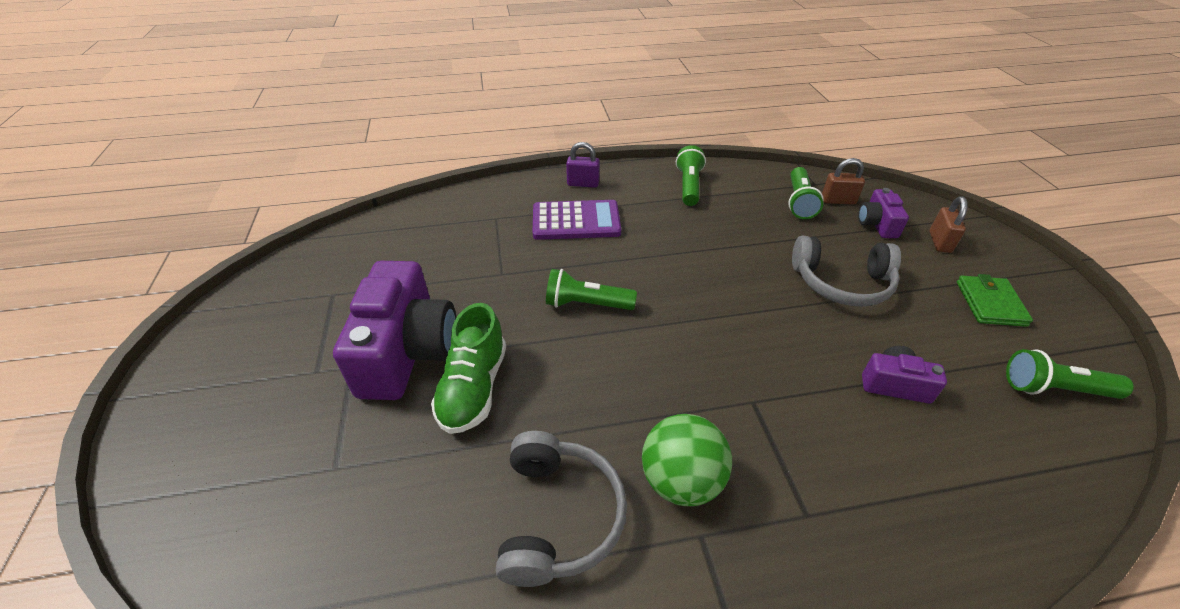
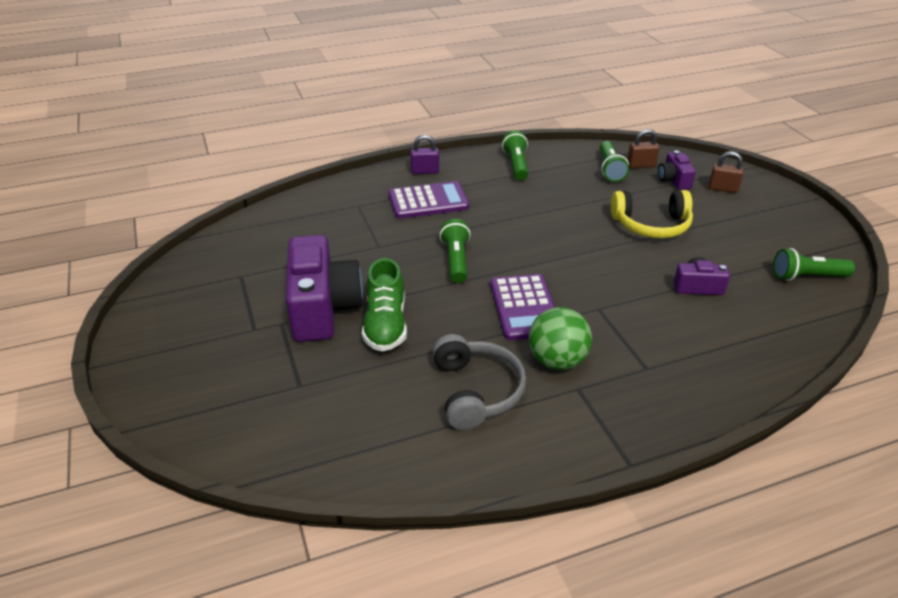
camera: 10 degrees left, 5 degrees down
green flashlight [546,269,637,310] -> green flashlight turned 90 degrees clockwise [440,219,471,283]
grey headphones [792,236,901,306] -> yellow headphones [611,190,693,238]
brown padlock [929,196,968,253] -> brown padlock turned 75 degrees counterclockwise [709,151,744,193]
green wallet [957,274,1033,327] -> none
none -> purple calculator [490,274,555,340]

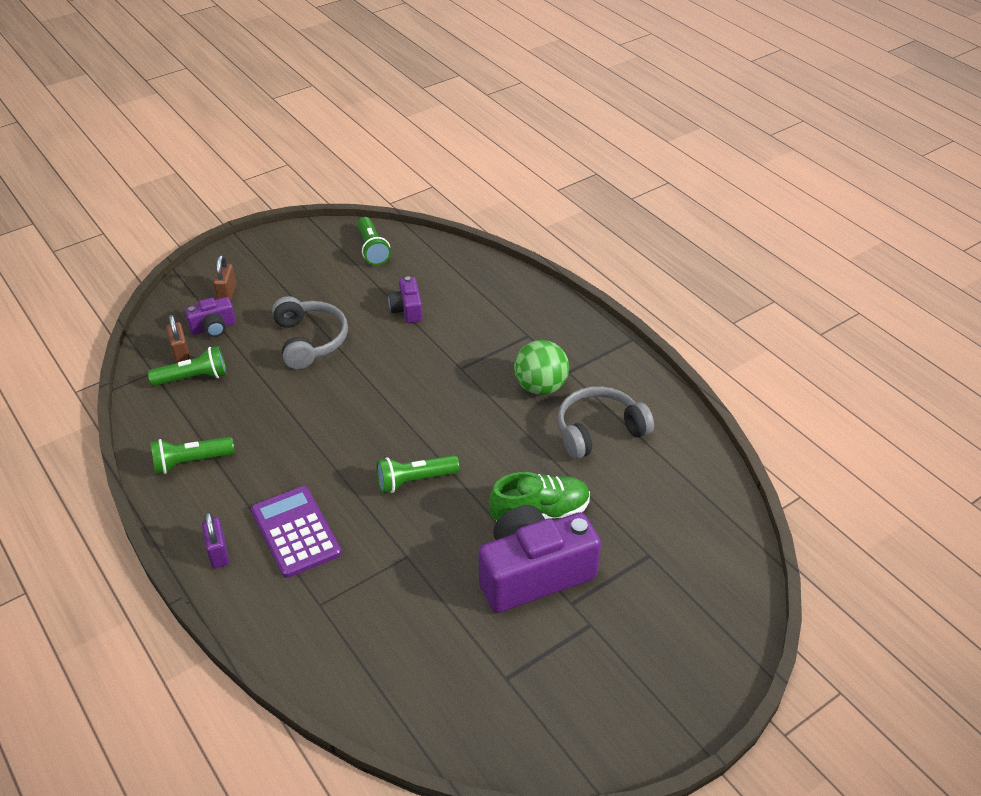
camera: 105 degrees left, 5 degrees up
purple calculator [490,274,555,340] -> none
yellow headphones [611,190,693,238] -> grey headphones [272,296,348,369]

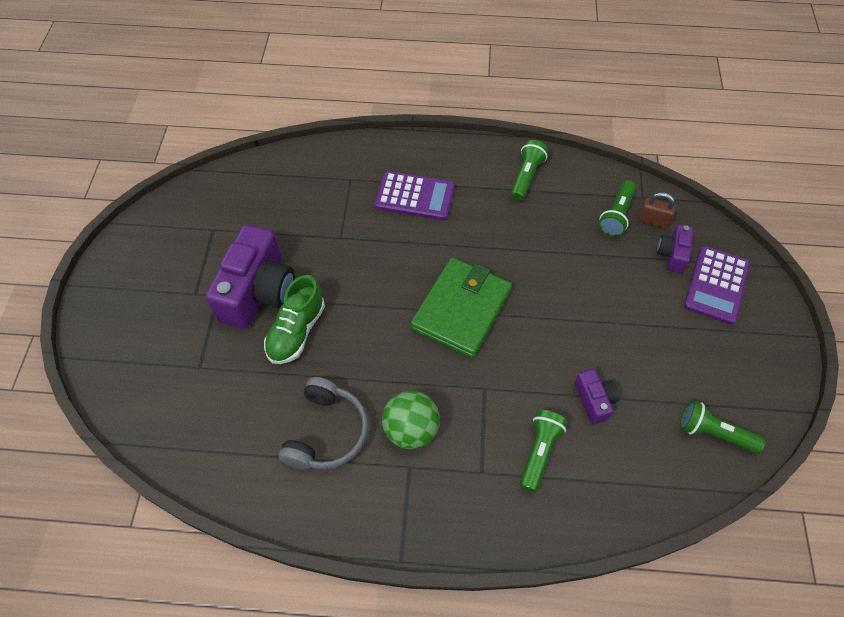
camera: 130 degrees right, 15 degrees up
purple padlock [202,512,229,569] -> none
brown padlock [213,255,236,301] -> purple calculator [684,246,750,325]
grey headphones [272,296,348,369] -> none
green flashlight [376,455,460,493] -> green flashlight moved to [520,410,568,492]
purple camera [388,276,423,323] -> purple camera turned 45 degrees clockwise [574,369,620,425]
none -> green wallet [411,257,512,358]

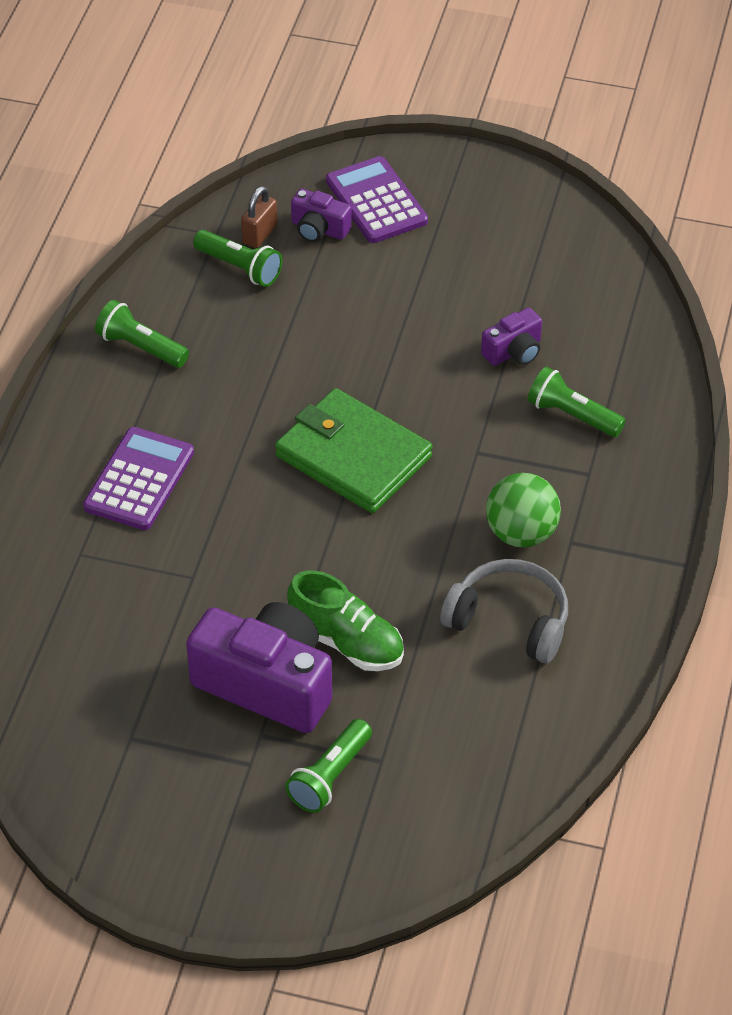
camera: 80 degrees left, 10 degrees down
purple camera [574,369,620,425] -> purple camera turned 150 degrees clockwise [481,308,542,366]
green flashlight [680,400,765,453] -> green flashlight moved to [285,719,372,813]
purple calculator [684,246,750,325] -> purple calculator turned 150 degrees counterclockwise [326,156,428,243]

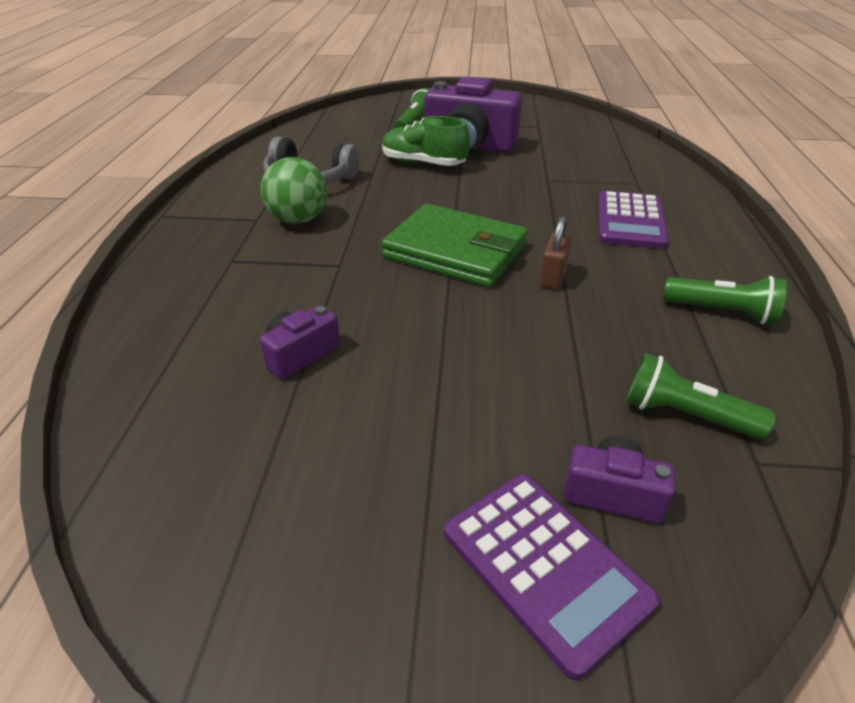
camera: 170 degrees right, 10 degrees down
brown padlock [241,186,277,248] -> brown padlock moved to [540,216,572,289]
green flashlight [528,367,626,437] -> none

